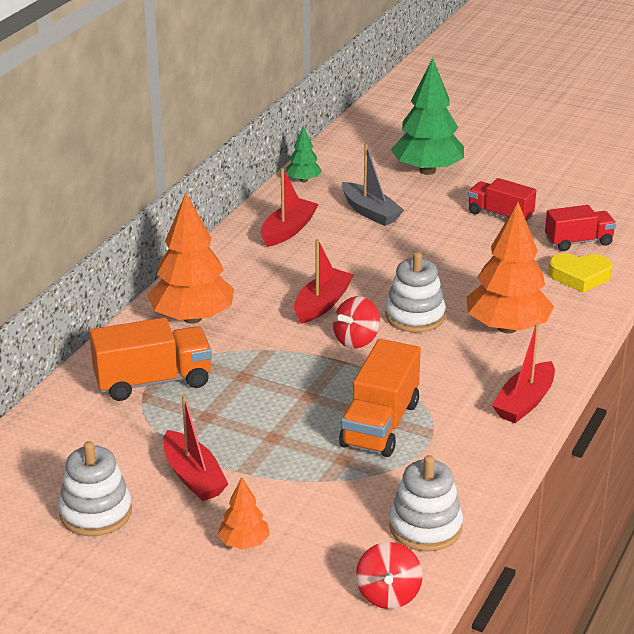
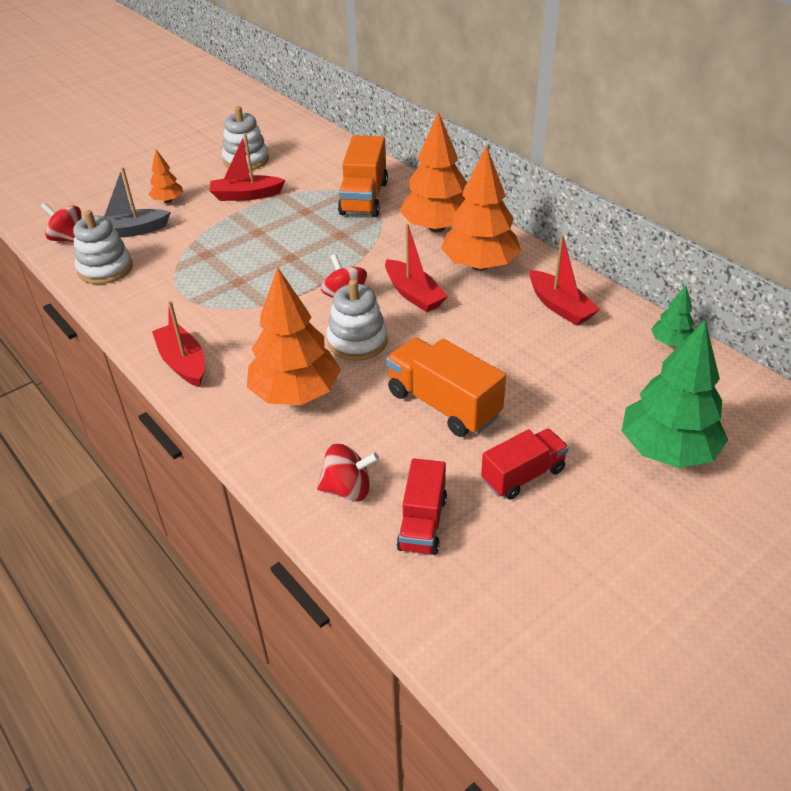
camera: 115 degrees right, 10 degrees up
orange truck [339,339,421,457] -> orange truck moved to [386,337,506,437]
grey boat [342,144,404,226] -> grey boat moved to [103,167,171,238]
yellow heart [548,253,613,293] -> red spinning top [317,444,379,501]
none -> orange tree [441,145,521,271]

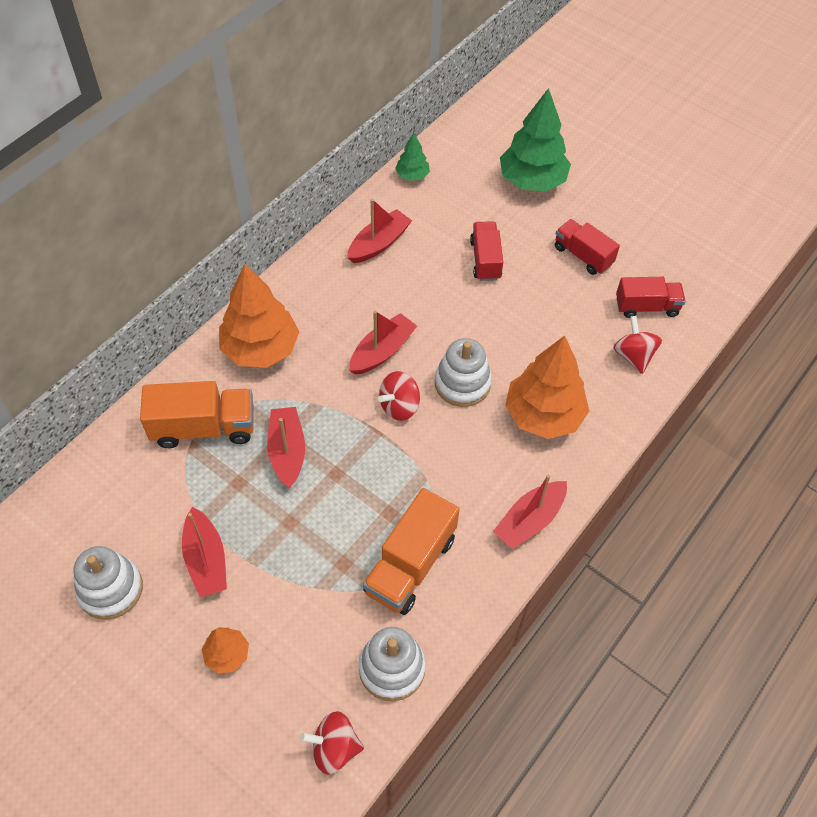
camera: 105 degrees left, 15 degrees up
red spinning top [41,203,82,242] -> red spinning top turned 75 degrees clockwise [300,711,364,774]
grey boat [103,167,171,238] -> none
orange truck [386,337,506,437] -> orange truck moved to [363,488,460,615]
orange tree [441,145,521,271] -> none
none -> red boat [267,407,305,488]
none -> red truck [470,221,503,281]

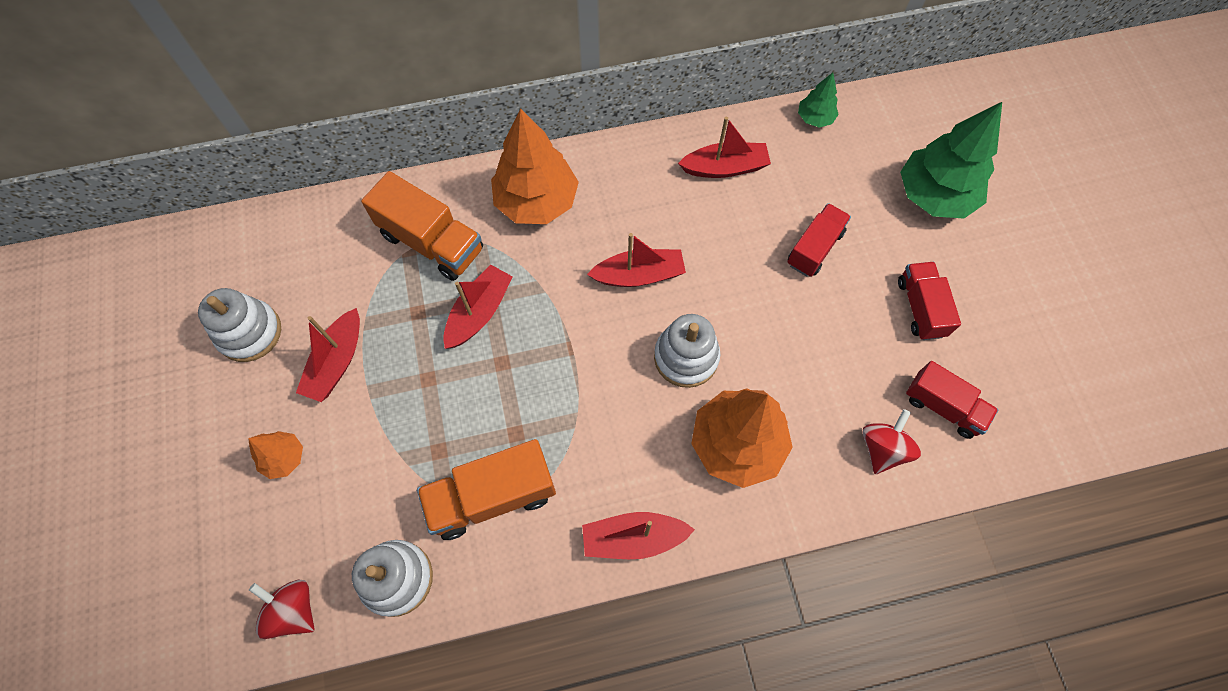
camera: 40 degrees right, 10 degrees up
red spinning top [378,371,420,421] -> none

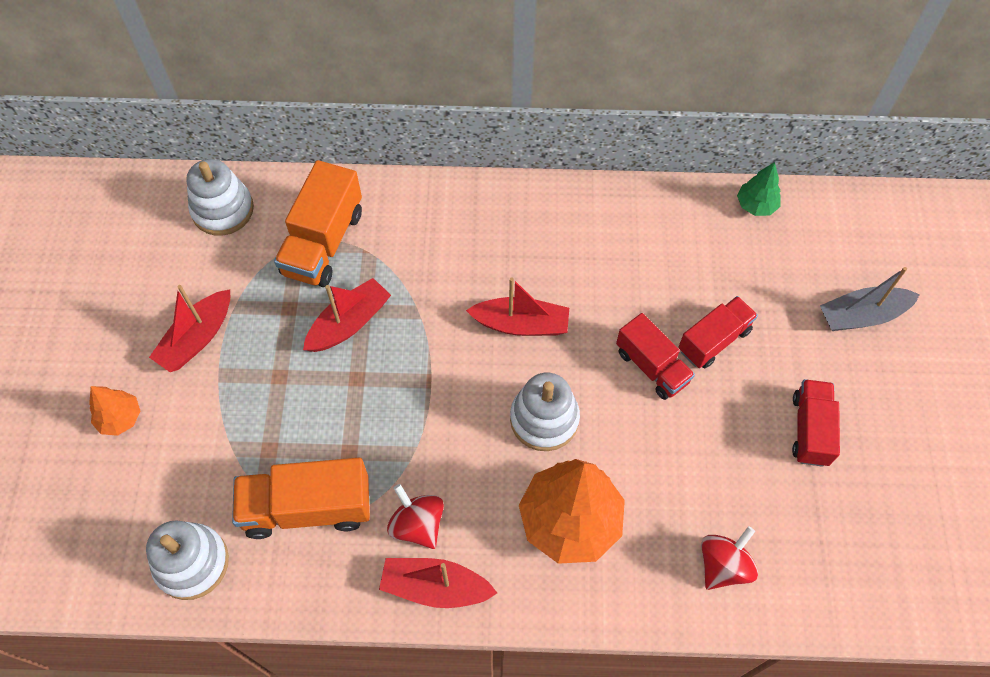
camera: 15 degrees right, 5 degrees down
white stacking toy [198,288,281,362] -> white stacking toy moved to [186,159,254,236]
red spinning top [249,579,315,639] -> red spinning top moved to [387,484,444,549]
orange truck [361,171,483,281] -> orange truck turned 60 degrees clockwise [274,160,362,287]
orange tree [491,108,579,224] -> none
red boat [678,117,771,178] -> none
green tree [900,102,1002,219] -> grey boat [820,267,920,331]
red truck [906,361,998,439] -> red truck moved to [616,313,695,400]

